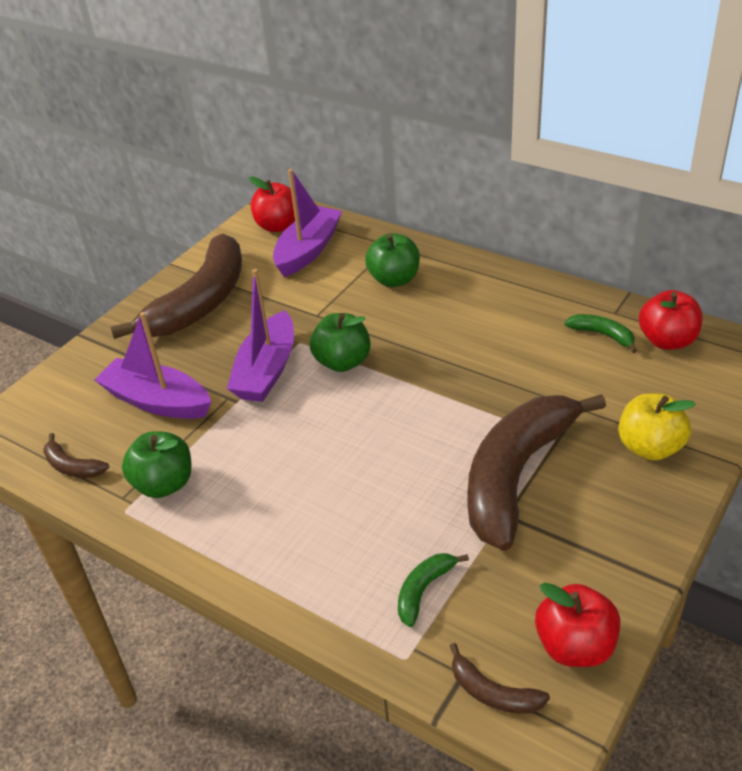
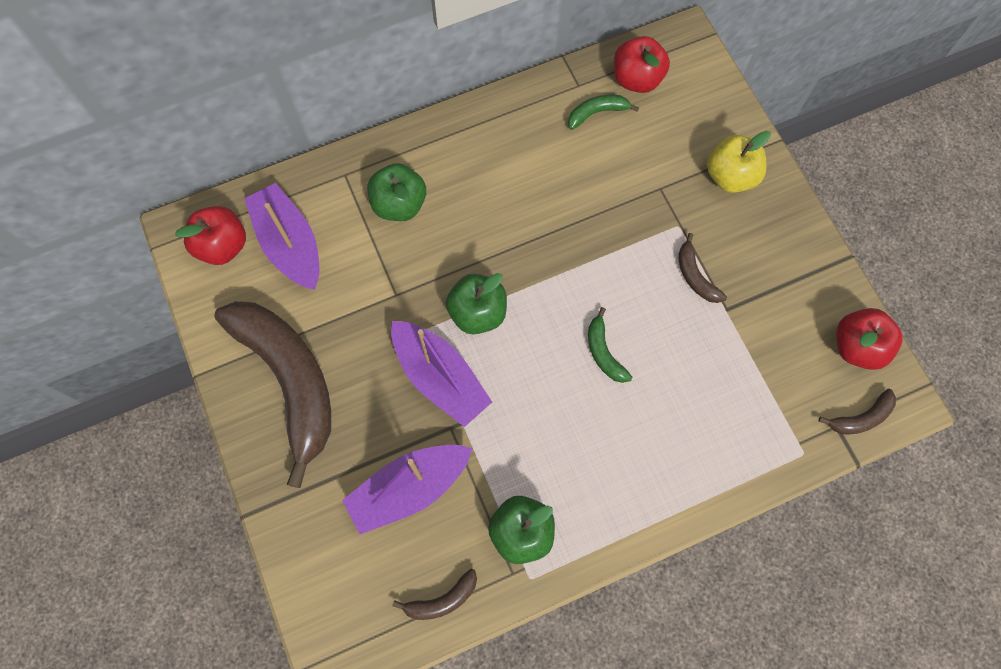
camera: 60 degrees left, 30 degrees up
green banana [398,553,469,627] -> green banana moved to [588,307,632,383]
brown banana [468,394,606,551] -> brown banana [678,233,727,303], size x0.41

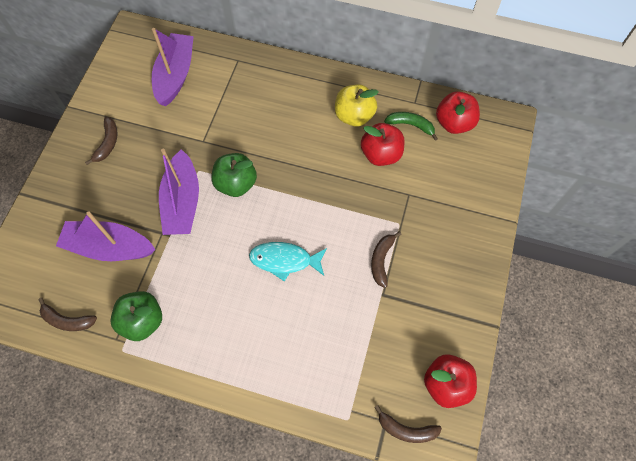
camera: 40 degrees right, 5 degrees down
red apple [175,206,246,265] -> red apple moved to [361,123,404,166]
brown banana [214,301,331,488] -> brown banana [85,117,118,165], size x0.41
green apple [367,163,426,221] -> none
green banana [588,307,632,383] -> turquoise fish [249,242,327,282]
yellow apple [707,131,771,193] -> yellow apple moved to [335,84,379,127]

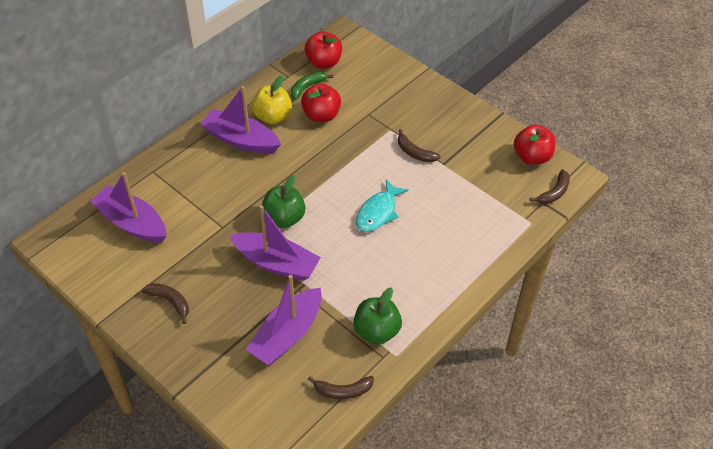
camera: 65 degrees left, 15 degrees down
brown banana [39,298,97,331] -> brown banana turned 45 degrees clockwise [308,376,374,399]
none -> purple boat [200,86,281,154]

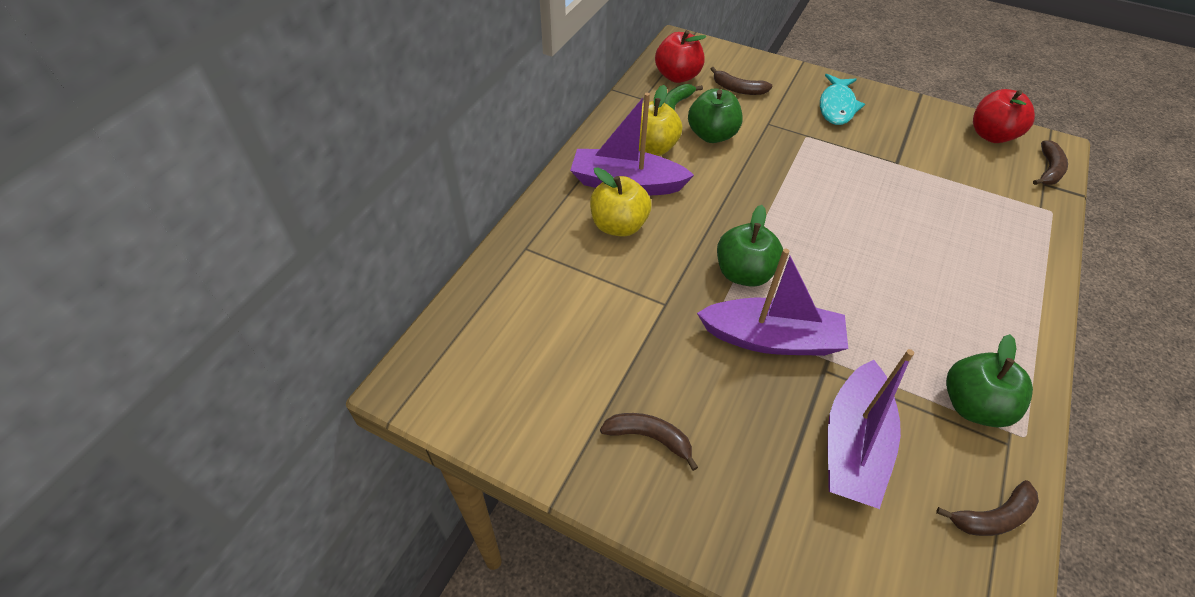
camera: 15 degrees left, 0 degrees up
purple boat [90,172,166,243] -> none
red apple [301,83,341,122] -> green apple [688,89,743,143]
turquoise fish [356,179,409,232] -> turquoise fish moved to [820,74,865,125]
brown banana [398,129,440,162] -> brown banana moved to [711,67,772,95]
none -> yellow apple [590,167,651,237]

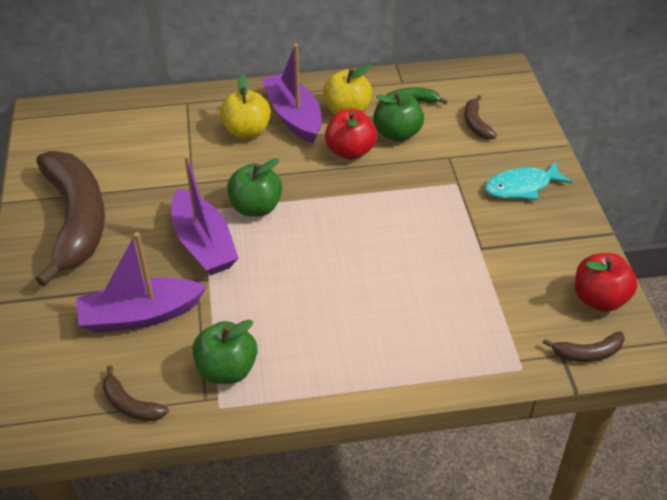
camera: 55 degrees right, 5 degrees down
brown banana [600,413,698,471] -> brown banana [35,151,105,287], size x2.47
red apple [655,30,706,83] -> red apple moved to [325,109,377,160]

